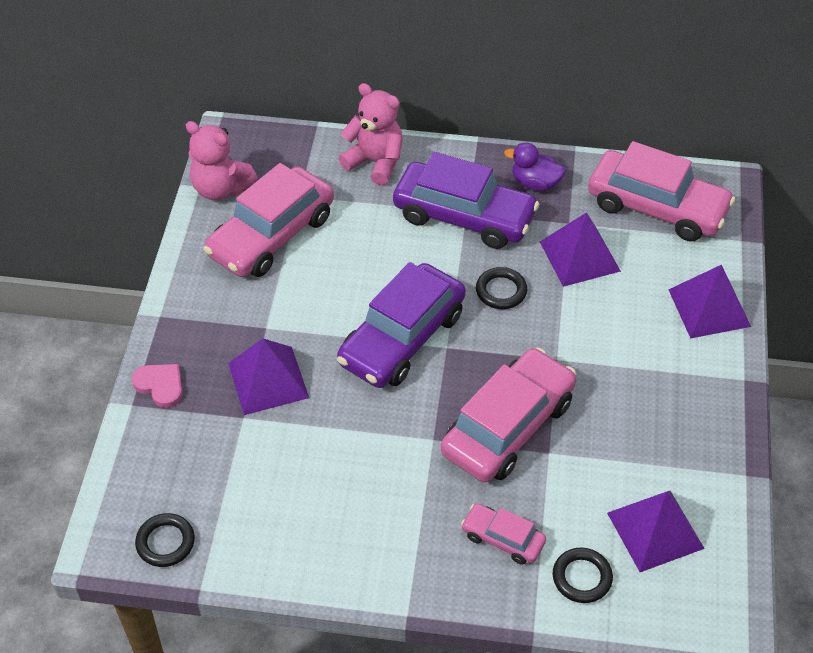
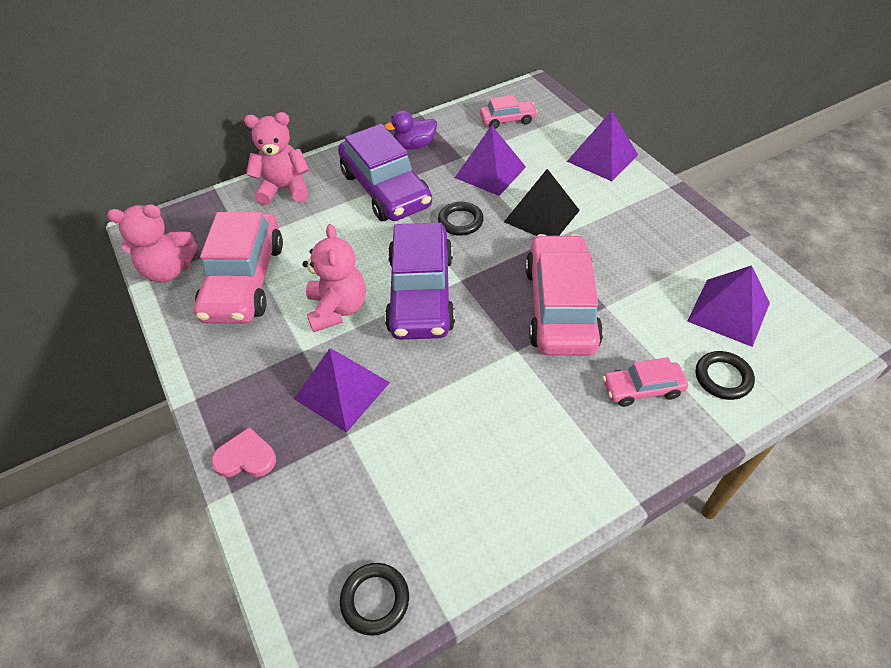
camera: 35 degrees left, 0 degrees up
purple car [393,152,539,249] -> purple car turned 75 degrees clockwise [338,124,432,221]
pink car [588,141,735,242] -> pink car [480,95,537,129], size x0.50
none -> pink teddy bear [302,224,366,332]
none -> black pyramid [504,169,580,236]

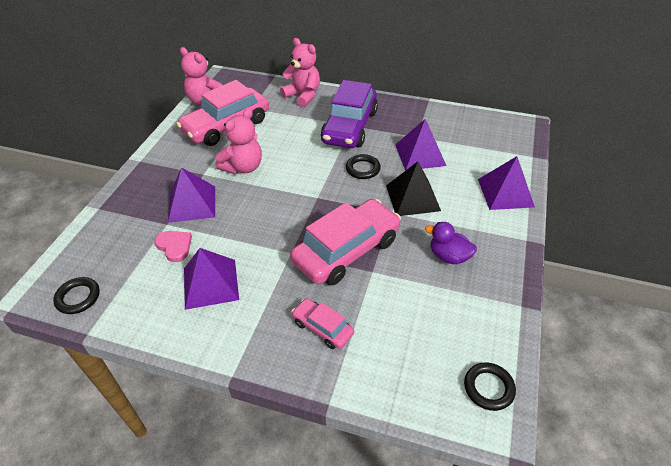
camera: 45 degrees right, 5 degrees down
pink heart [211,427,276,477] -> pink heart moved to [154,231,192,262]
purple duck [384,110,437,149] -> purple duck moved to [425,222,477,264]
purple car [385,222,455,340] -> none
pink car [480,95,537,129] -> none
purple pyramid [687,265,770,347] -> purple pyramid moved to [184,248,239,310]
black ring [696,351,755,400] -> black ring moved to [464,362,516,411]

